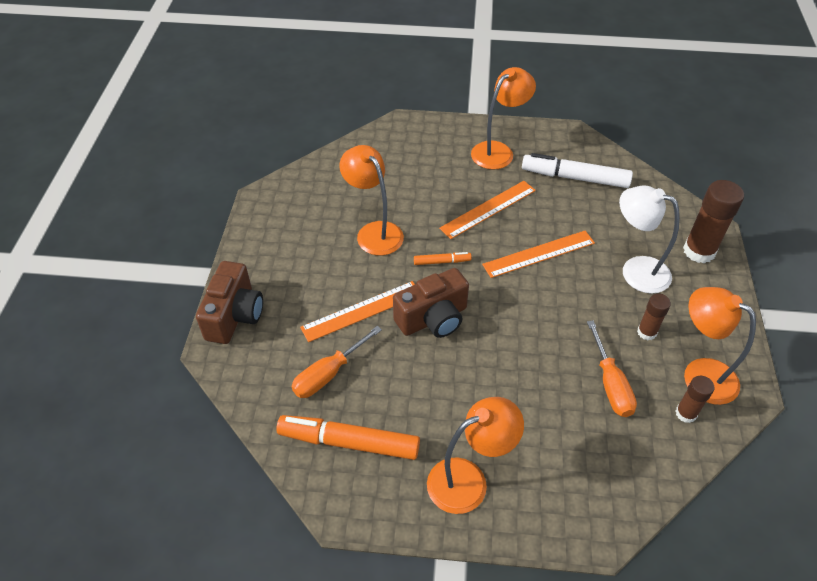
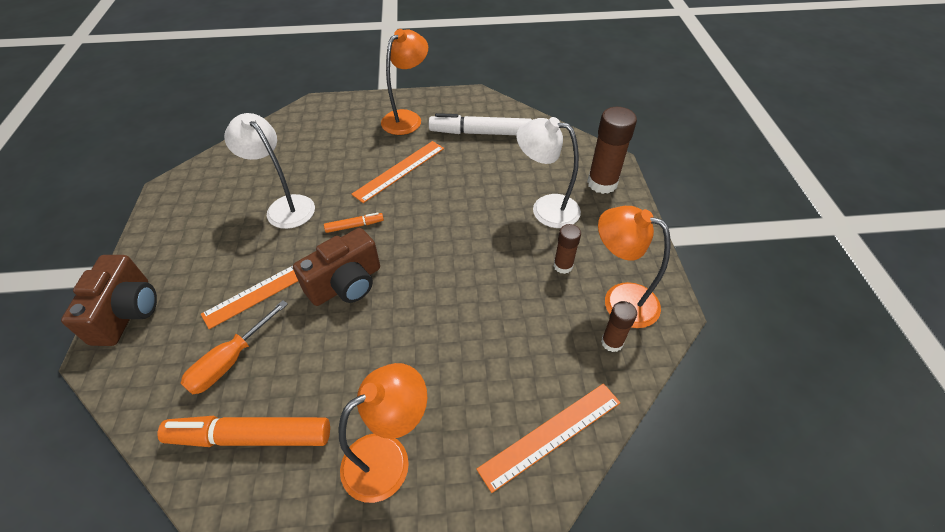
camera: 10 degrees left, 0 degrees up
orange lamp [339,145,404,255] -> white lamp [224,113,315,229]
orange ruler [482,231,595,278] -> orange ruler moved to [476,383,620,493]
orange screwdriver [587,320,637,417] -> none

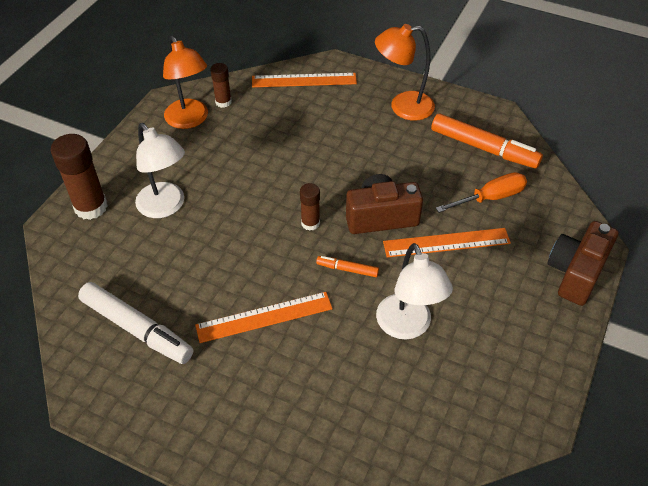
camera: 150 degrees left, 0 degrees up
orange lamp [381,29,428,135] -> none
brown glue stick [553,224,581,274] -> brown glue stick moved to [300,183,320,231]

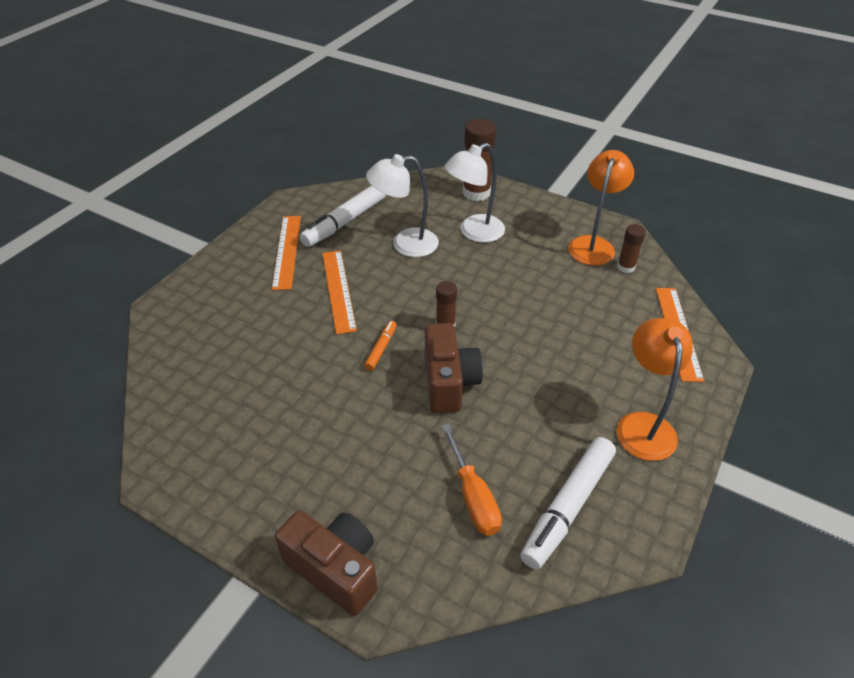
camera: 95 degrees right, 5 degrees down
orange lamp [163,36,208,129] -> orange lamp turned 135 degrees clockwise [568,150,634,265]
white lamp [376,243,453,339] -> white lamp moved to [366,154,439,257]
orange ruler [383,228,511,257] -> orange ruler moved to [272,216,301,290]
orange marker [431,114,543,169] -> white marker [520,437,616,570]

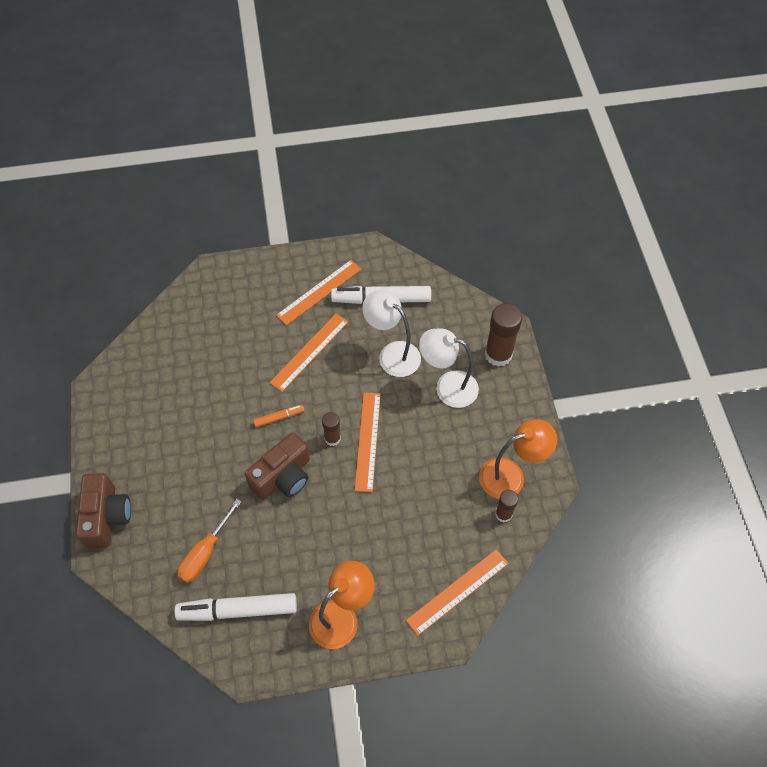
camera: 50 degrees right, 15 degrees up
none -> orange ruler [354,392,381,492]

